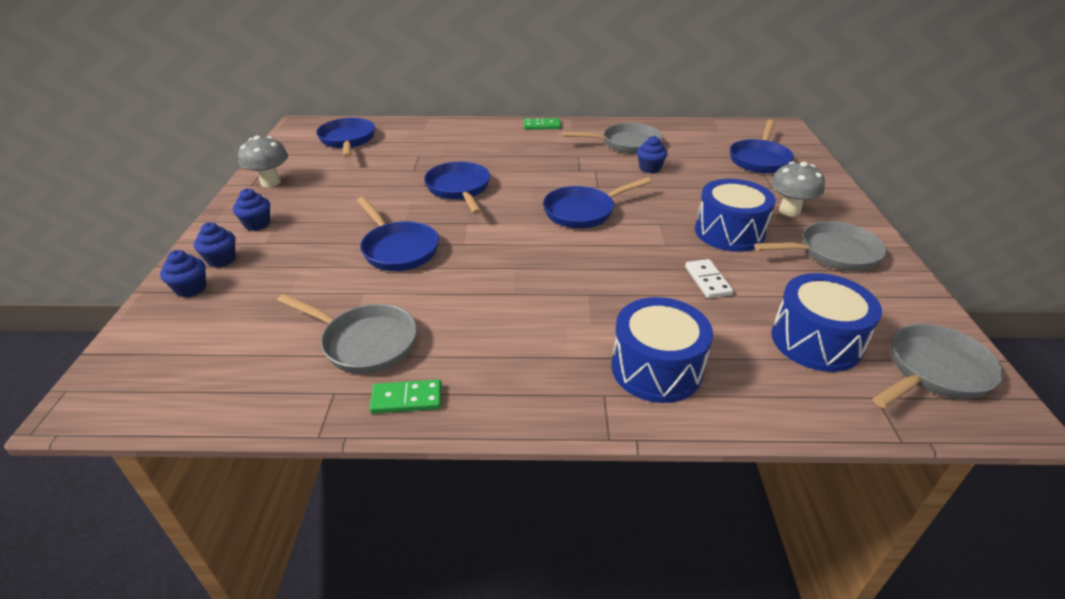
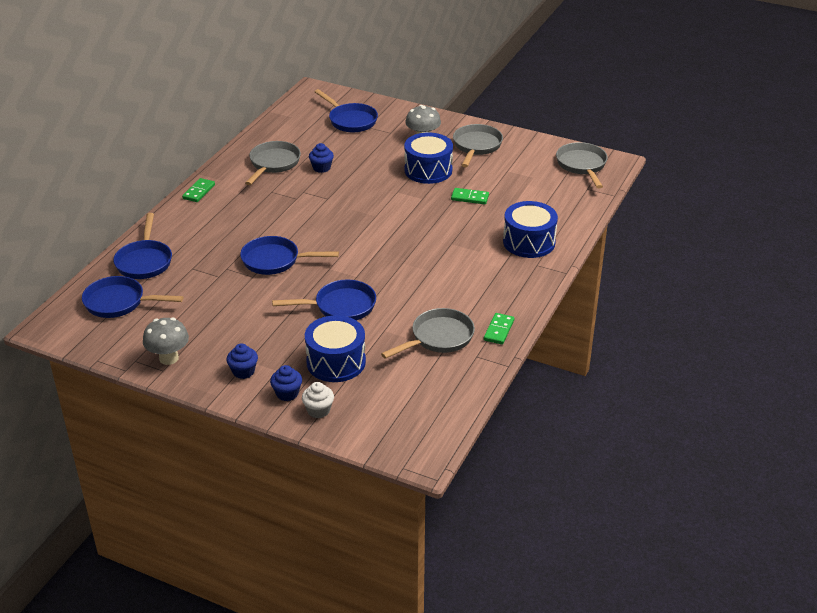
camera: 65 degrees left, 0 degrees up
blue cupcake [160,250,206,298] -> white cupcake [302,382,334,418]
blue pan [543,177,651,229] -> blue pan moved to [113,213,172,279]
white domino [685,259,733,298] -> green domino [451,188,489,204]
blue drum [771,273,882,372] -> blue drum moved to [305,315,366,382]

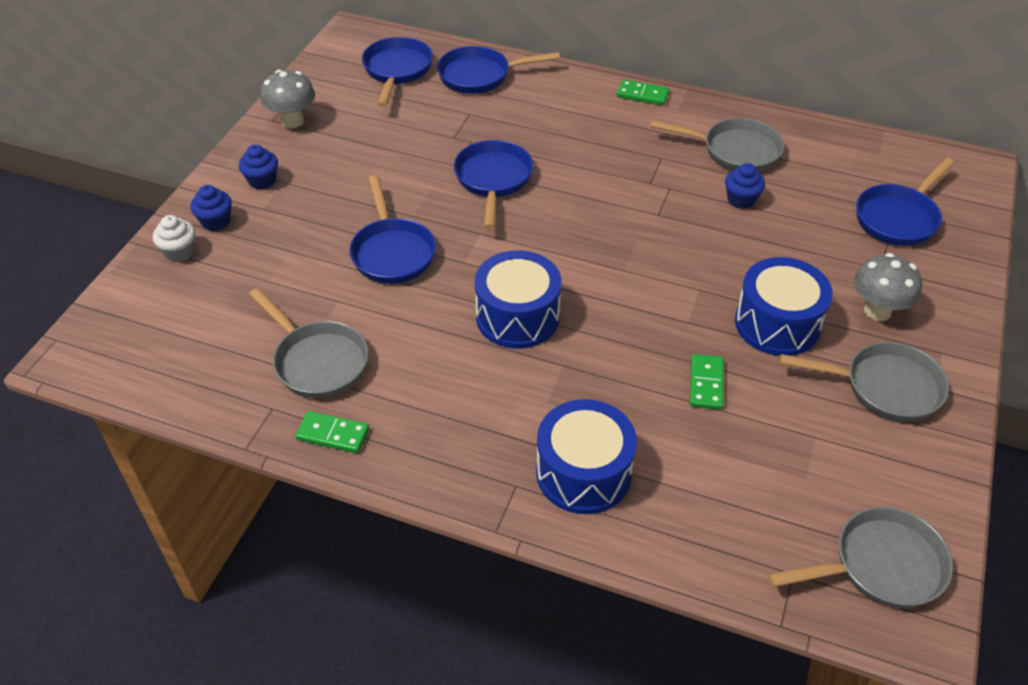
camera: 85 degrees right, 10 degrees up
blue drum [305,315,366,382] -> blue drum moved to [475,250,562,349]

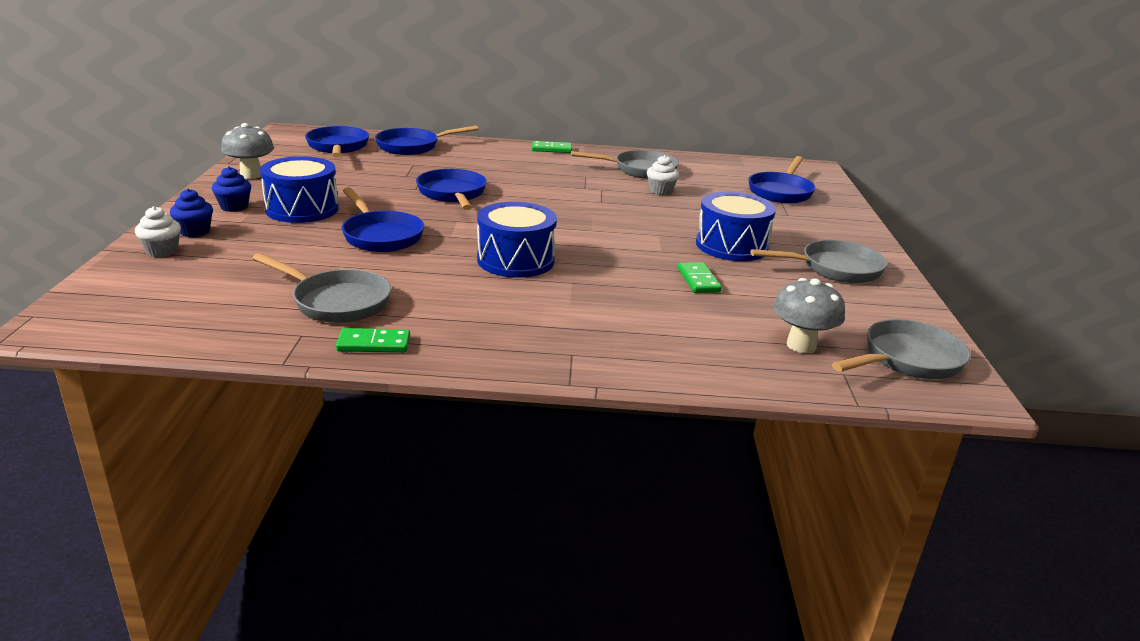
camera: 20 degrees left, 20 degrees down
blue drum [536,399,637,514] -> blue drum moved to [260,156,339,223]
blue cupcake [725,163,765,209] -> white cupcake [647,155,679,195]
grey mushroom [854,253,922,321] -> grey mushroom moved to [773,278,845,353]

